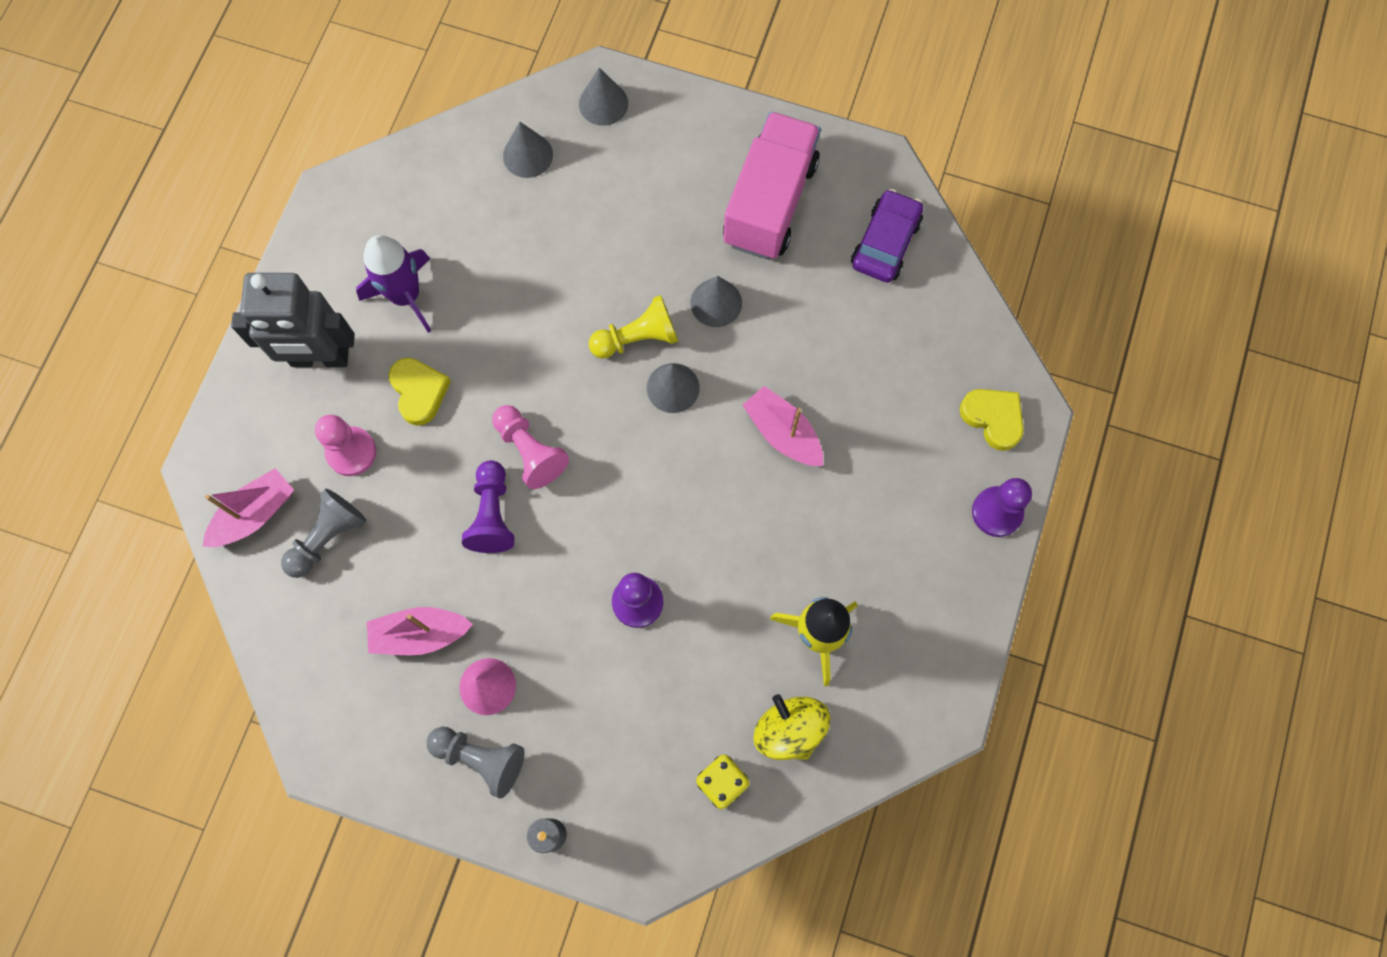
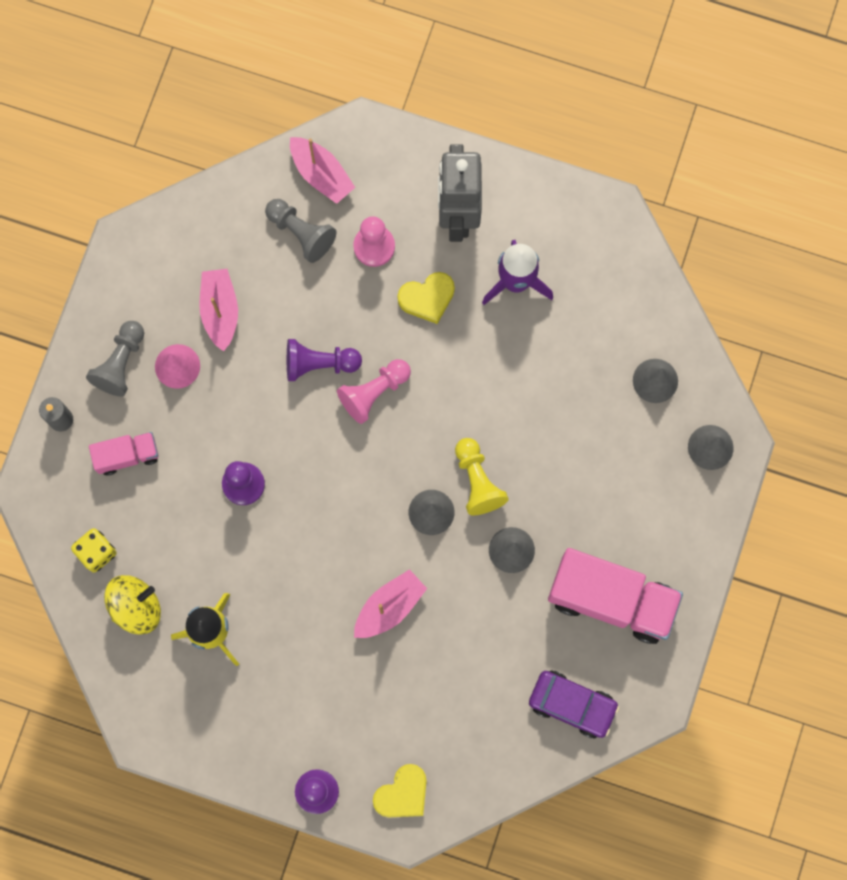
camera: 90 degrees right, 5 degrees up
none -> pink truck [89,432,158,475]

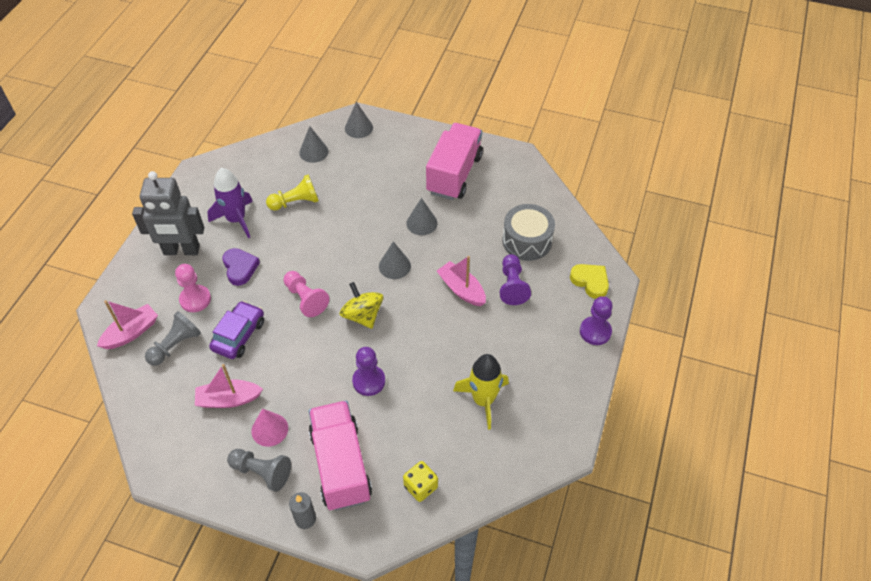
camera: 90 degrees left, 25 degrees down
pink truck [89,432,158,475] -> pink truck [309,401,372,511], size x1.93
yellow spinning top [104,575,161,634] -> yellow spinning top moved to [339,282,383,329]
purple pawn [287,339,362,381] -> purple pawn moved to [500,254,531,305]
yellow heart [398,272,455,324] -> purple heart [222,248,260,286]
yellow pawn [455,438,509,515] -> yellow pawn moved to [266,174,319,211]
purple car [529,671,619,738] -> purple car moved to [209,301,264,359]
none -> grey drum [502,204,555,261]

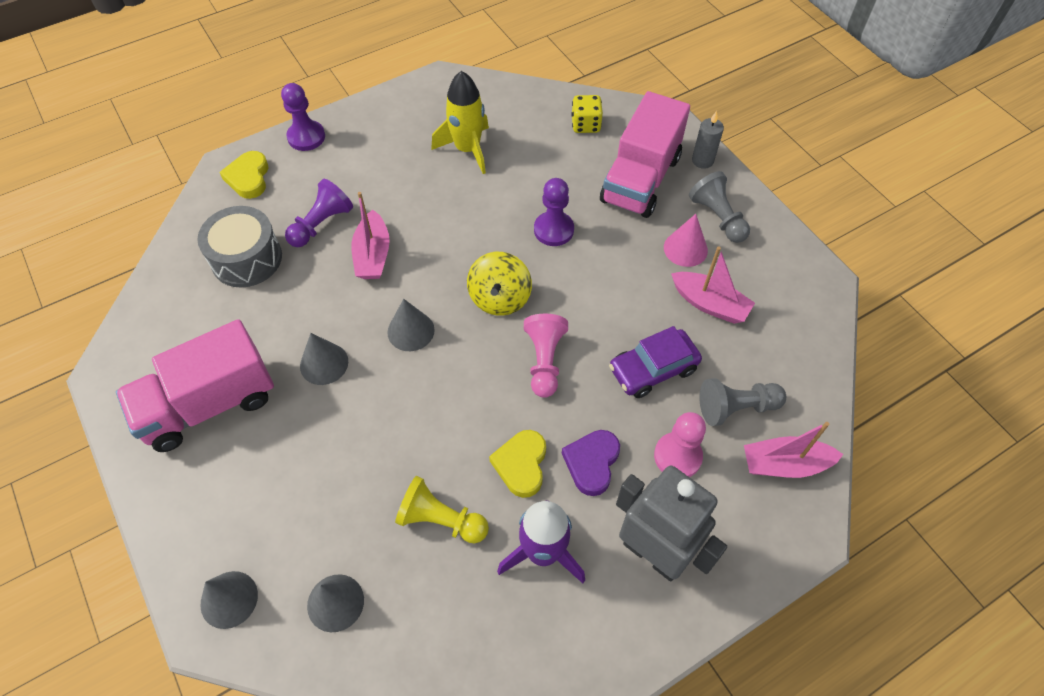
camera: 140 degrees left, 5 degrees up
none -> yellow heart [489,430,546,498]

